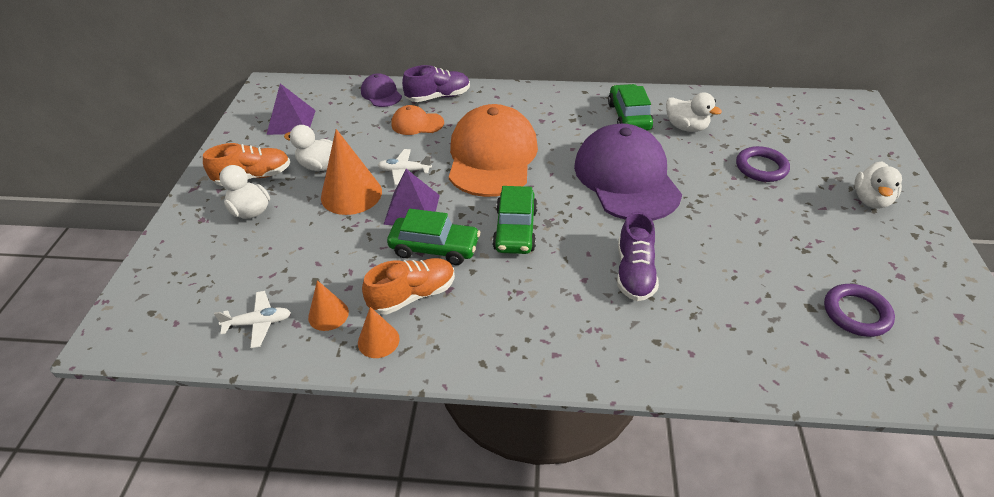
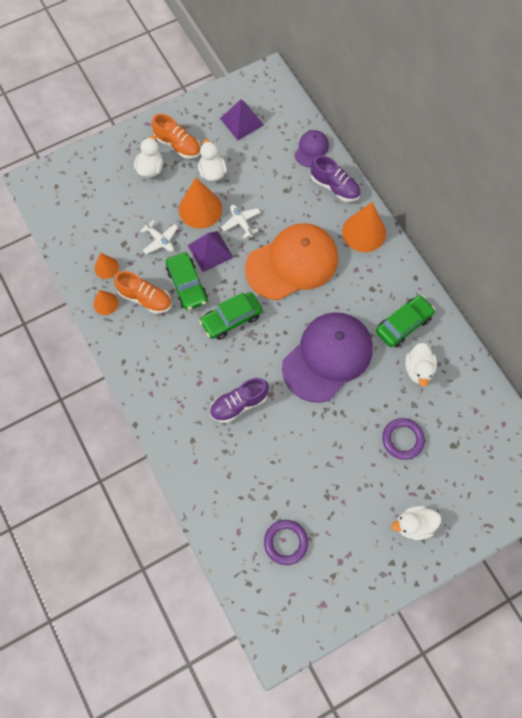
camera: 55 degrees right, 25 degrees up
white plane [214,291,291,348] -> white plane moved to [140,219,178,254]
orange cap [391,105,444,135] -> none
none -> orange cone [342,202,386,252]

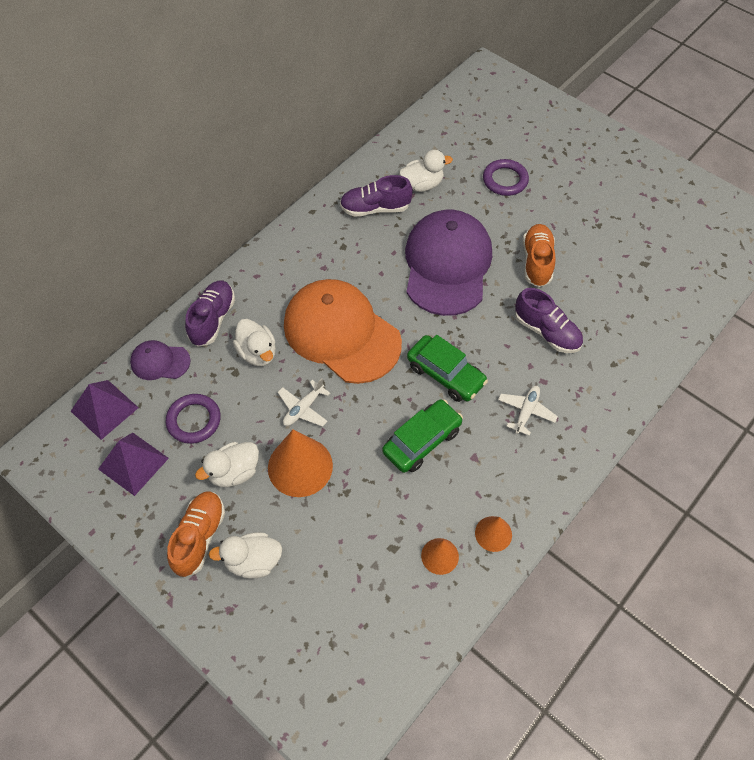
camera: 110 degrees left, 10 degrees down
orange shoe [114,271,172,314] -> orange shoe moved to [523,224,556,287]
white plane [140,219,178,254] -> white plane moved to [498,386,558,436]
purple pyramid [188,231,233,272] -> purple pyramid moved to [71,380,139,440]
purple ring [264,520,308,565] -> purple ring moved to [166,394,221,444]
purple cap [282,312,373,403] -> purple cap turned 75 degrees clockwise [405,210,492,316]
orange cone [342,202,386,252] -> none
green car [376,295,435,347] -> purple shoe [340,175,413,217]
white duck [391,505,441,540] -> white duck moved to [233,319,276,366]

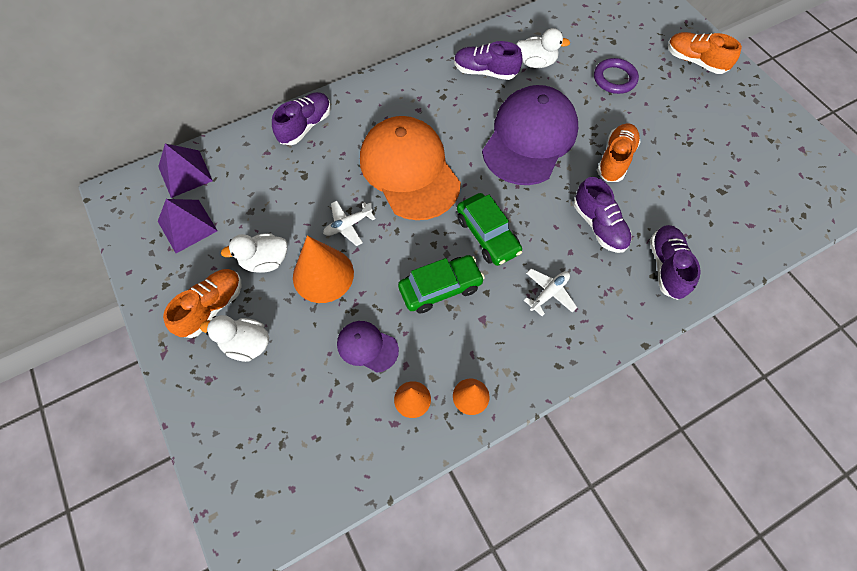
camera: 20 degrees right, 5 degrees up
purple cap [130,340,191,380] -> purple cap moved to [337,321,399,373]
purple ring [166,394,221,444] -> none
white duck [233,319,276,366] -> none
none -> purple shoe [650,225,701,300]
none -> orange shoe [668,32,742,74]

